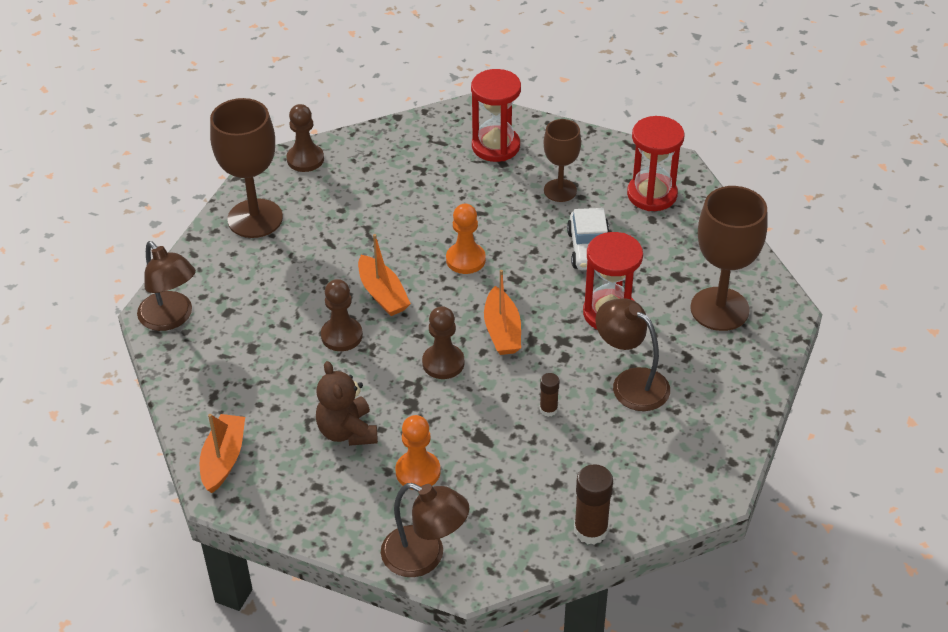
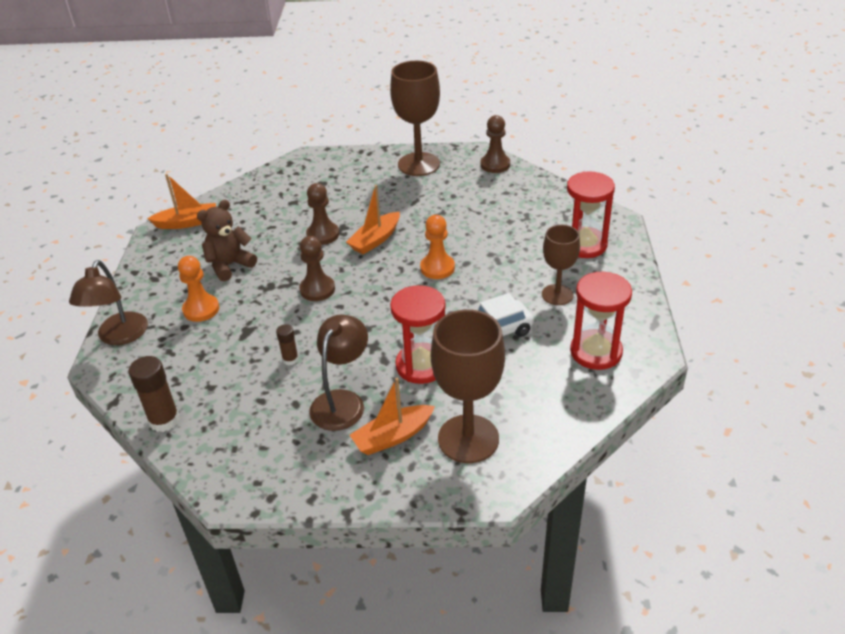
camera: 70 degrees right, 5 degrees down
brown lamp [137,241,196,331] -> none
orange boat [484,270,521,355] -> orange boat moved to [350,378,435,455]

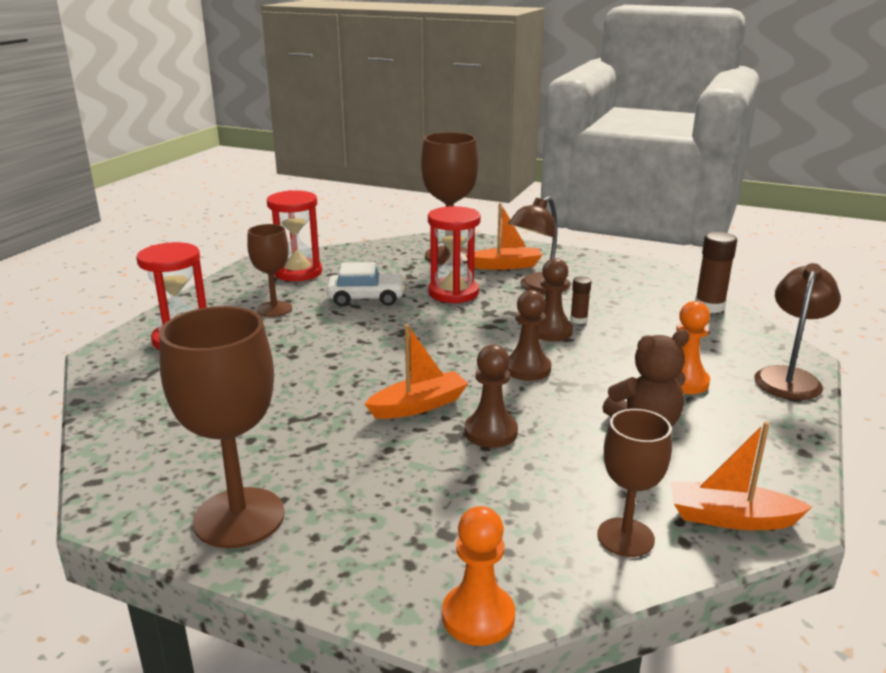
camera: 160 degrees left, 15 degrees down
orange pawn [420,215,455,279] -> orange pawn moved to [442,506,515,646]
brown pawn [481,115,510,173] -> brown pawn moved to [538,258,573,341]
none -> brown goblet [597,409,672,557]

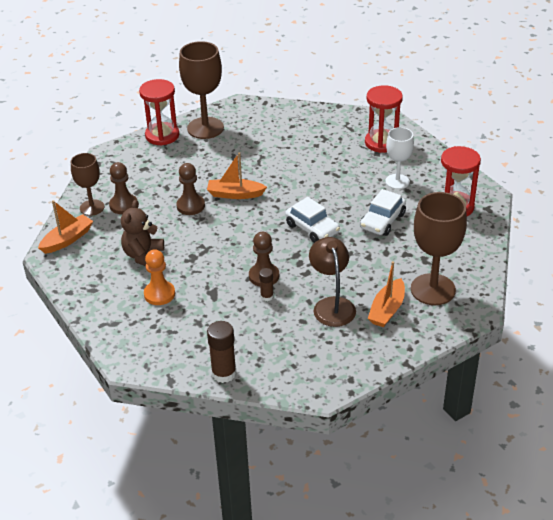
camera: 125 degrees right, 15 degrees up
brown goblet [247,224,292,317] -> white goblet [385,127,414,189]
orange boat [365,324,469,419] -> orange boat turned 90 degrees clockwise [207,152,267,199]
red hourglass [428,206,481,303] -> red hourglass moved to [139,79,179,146]
orange pawn [442,506,515,646] -> none
brown pawn [508,290,551,381] -> brown pawn moved to [109,162,137,214]
brown lamp [755,263,841,400] -> none
none -> white car [285,197,340,243]

